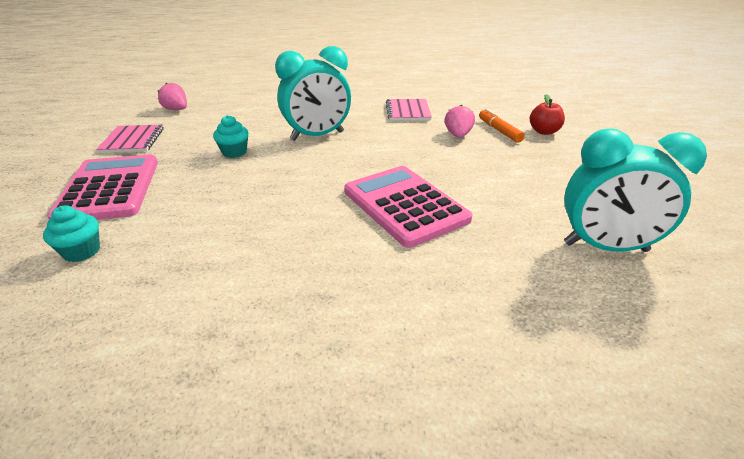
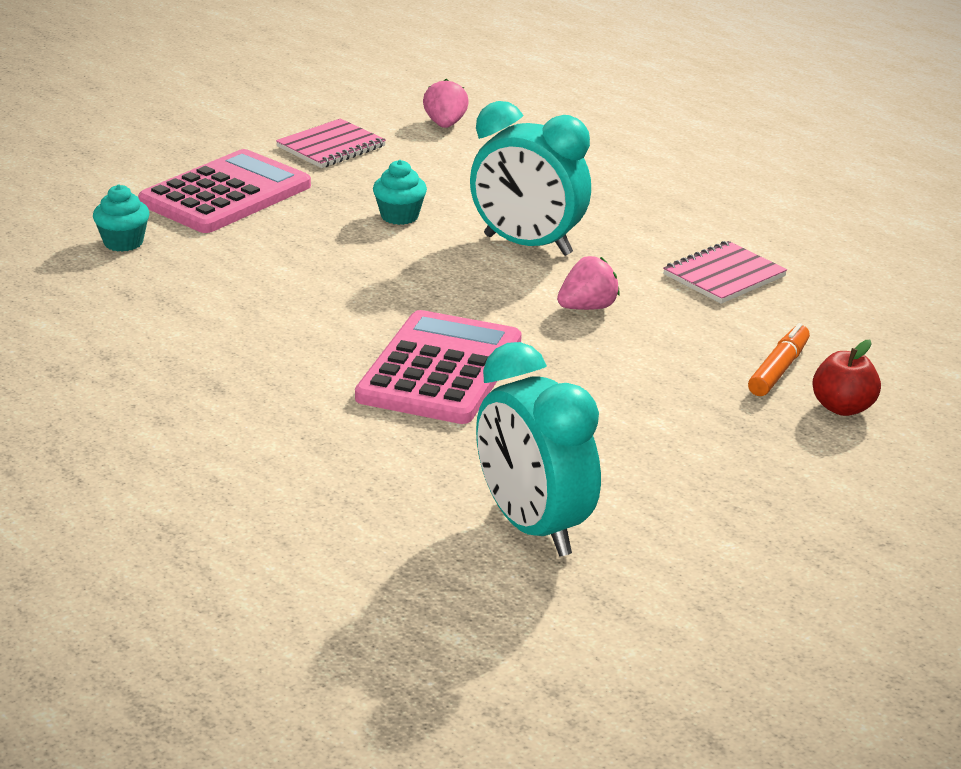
camera: 50 degrees right, 5 degrees down
pink strawberry [445,105,475,138] -> pink strawberry moved to [557,256,620,310]

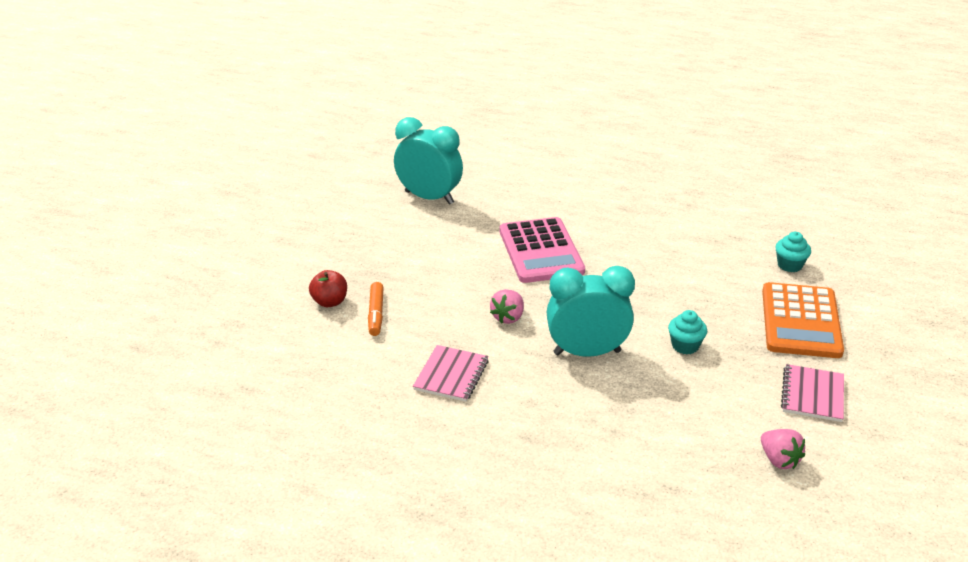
camera: 150 degrees right, 5 degrees up
pink calculator [138,149,311,233] -> orange calculator [762,282,844,358]

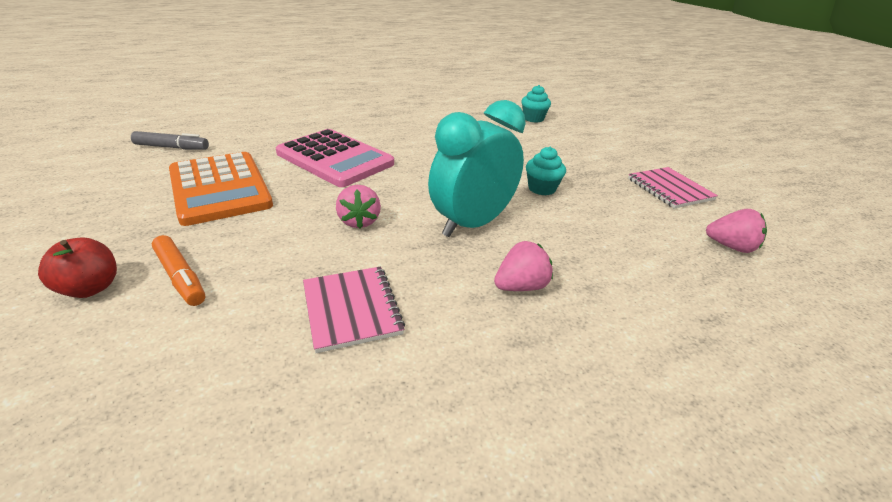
camera: 40 degrees left, 0 degrees up
turquoise clock [394,117,463,205] -> grey marker [131,131,209,150]
orange calculator [762,282,844,358] -> orange calculator moved to [169,152,273,226]
none -> pink strawberry [494,241,553,291]

